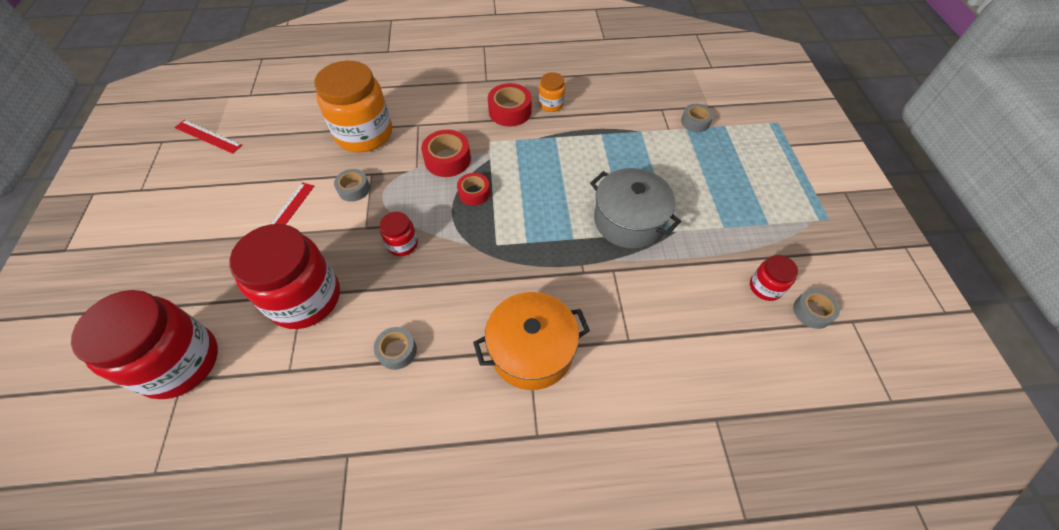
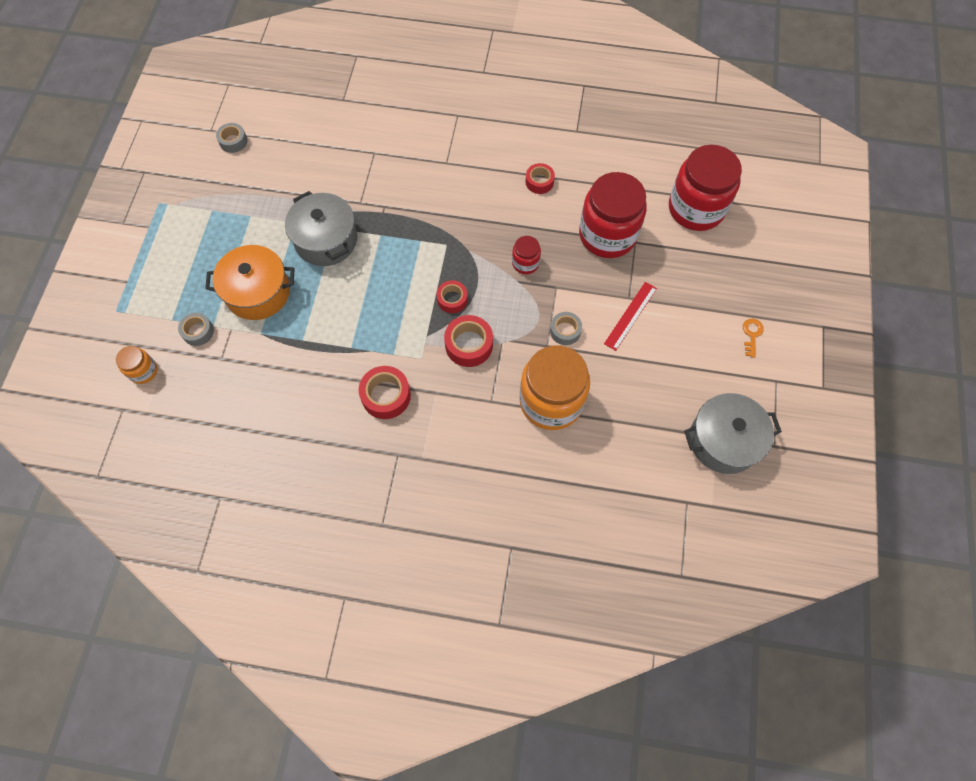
camera: 165 degrees left, 10 degrees up
red ruler [174,120,242,154] -> grey pot [684,393,782,474]
grey tape [374,327,417,370] -> red tape [526,163,555,194]
orange pot [473,292,590,390] -> orange pot moved to [205,245,294,320]
orange jar [539,72,565,112] -> orange jar moved to [116,346,157,384]
red jar [750,255,798,301] -> none
none -> orange key [743,319,764,358]

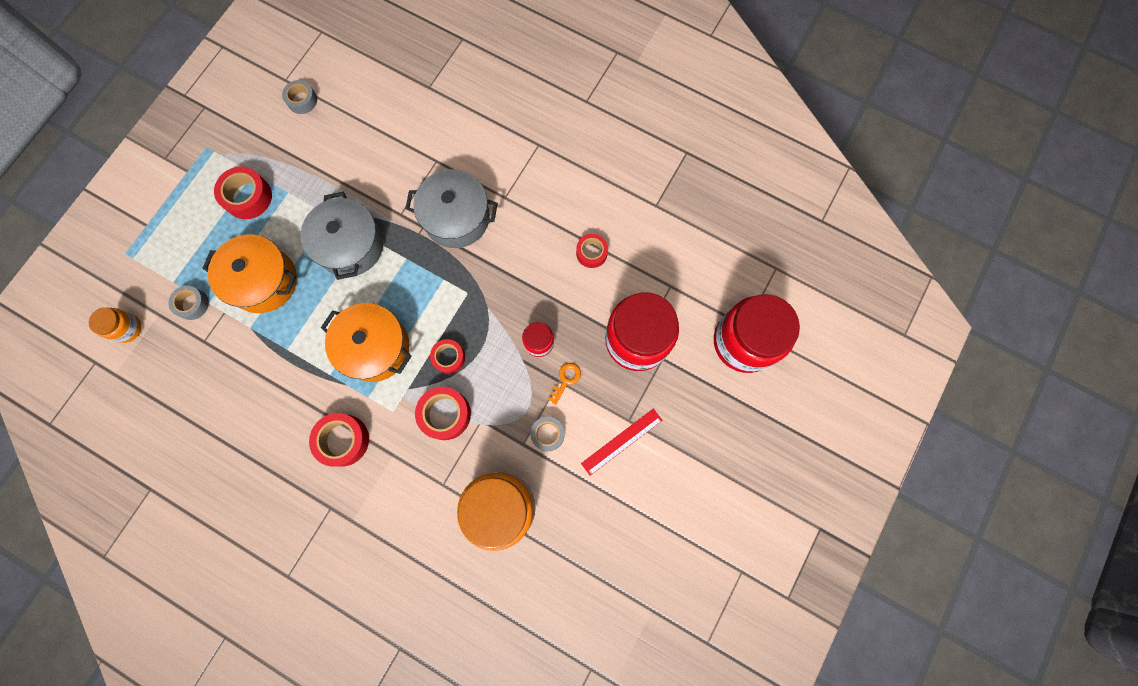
camera: 20 degrees right, 10 degrees up
grey pot [684,393,782,474] -> grey pot moved to [405,169,498,248]
orange key [743,319,764,358] -> orange key moved to [548,363,581,405]
none -> red tape [214,166,272,219]
none -> orange pot [321,303,411,382]

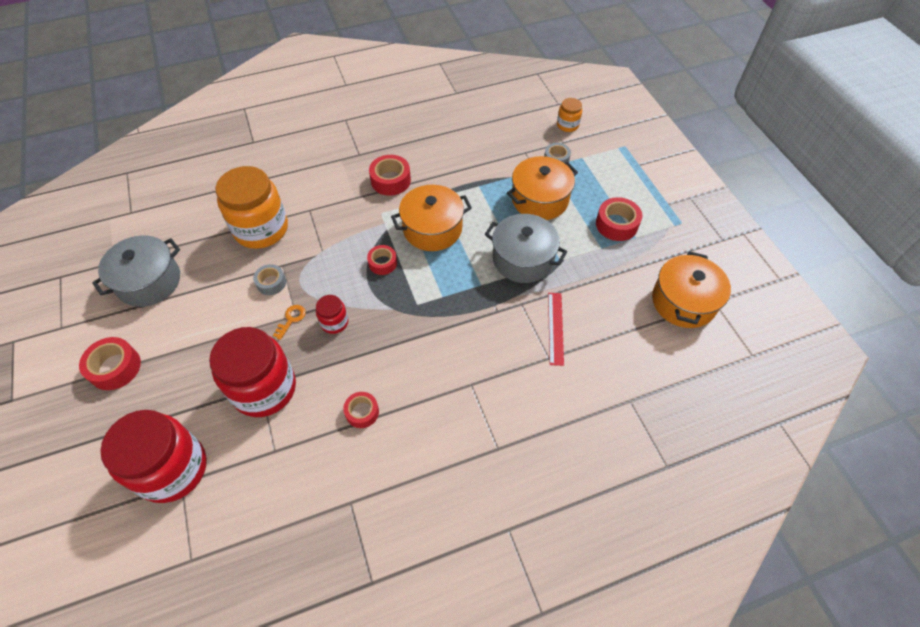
camera: 130 degrees right, 20 degrees down
grey tape [282,80,317,114] -> orange pot [652,251,731,328]
grey pot [405,169,498,248] -> grey pot moved to [92,235,180,307]
red tape [415,387,471,440] -> red tape moved to [79,337,141,390]
orange key [548,363,581,405] -> orange key turned 135 degrees counterclockwise [273,305,306,340]
red ruler [581,409,663,476] -> red ruler moved to [548,293,564,366]

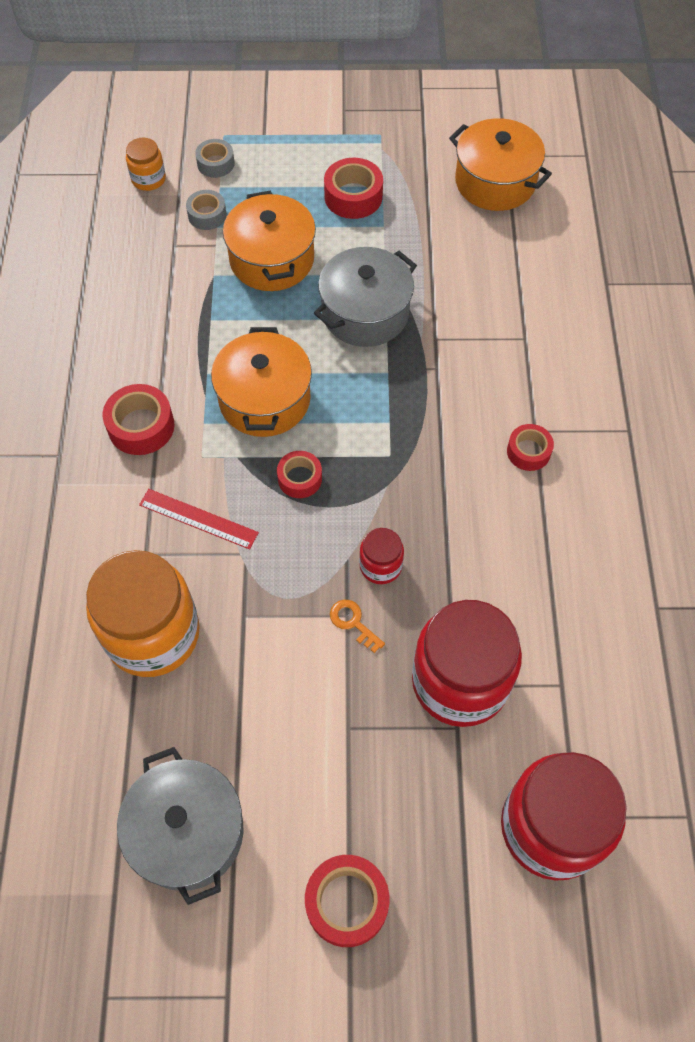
camera: 70 degrees left, 5 degrees up
grey tape [253,264,286,295] -> grey tape moved to [195,139,235,178]
red tape [343,392,379,428] -> red tape moved to [507,424,554,471]
red ruler [548,293,564,366] -> red ruler moved to [139,489,259,549]

